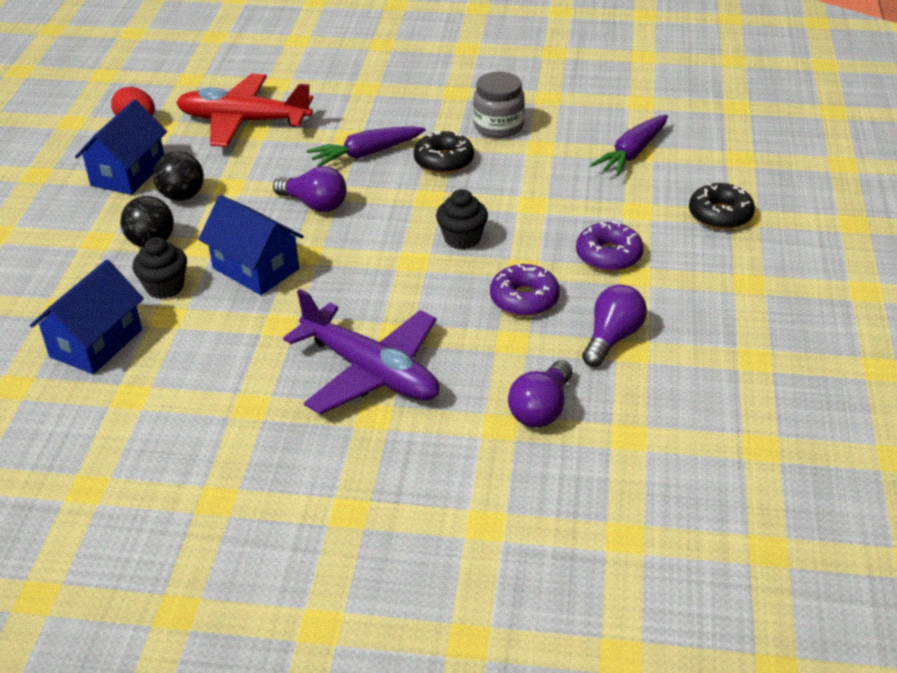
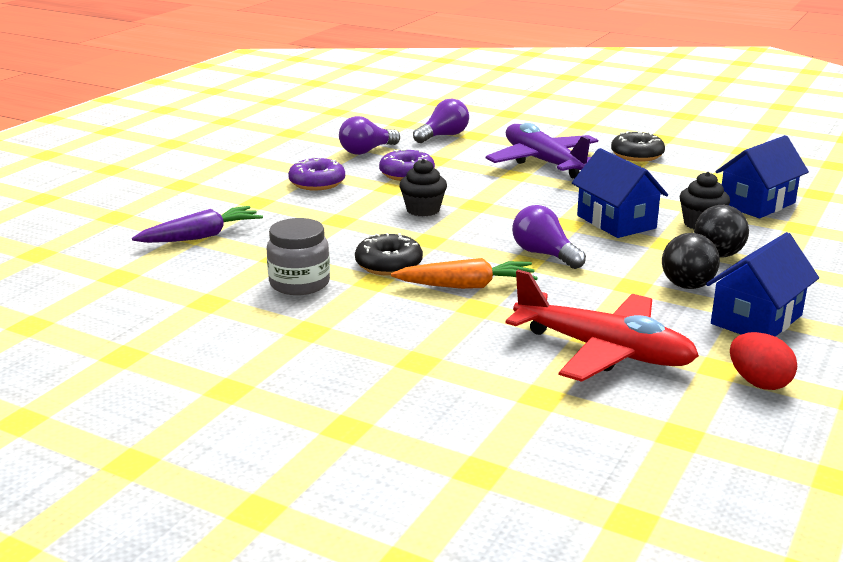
camera: 160 degrees left, 15 degrees down
purple carrot [307,126,426,167] -> orange carrot [391,258,538,289]
black donut [689,183,755,230] -> black donut moved to [611,131,665,162]

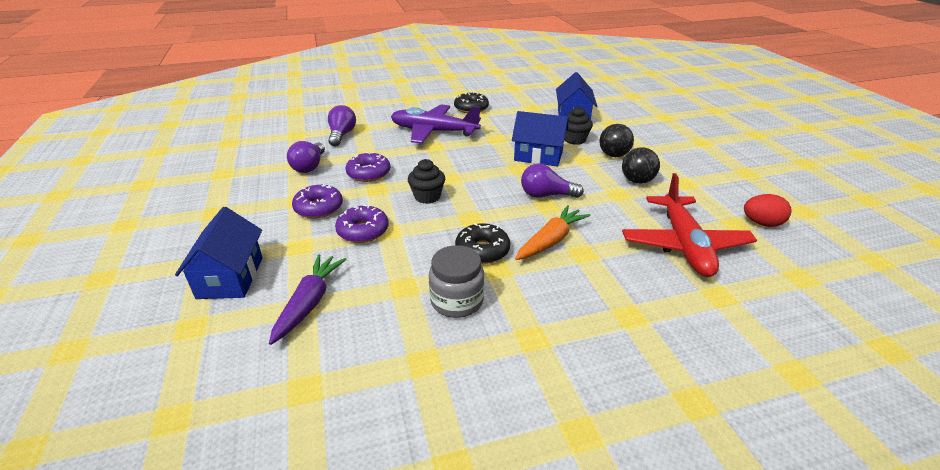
camera: 45 degrees left, 10 degrees up
red plane [506,270,699,382] -> red plane turned 105 degrees clockwise [622,173,757,277]
blue house [706,232,819,337] -> blue house moved to [175,207,263,299]
none -> purple donut [335,204,389,243]

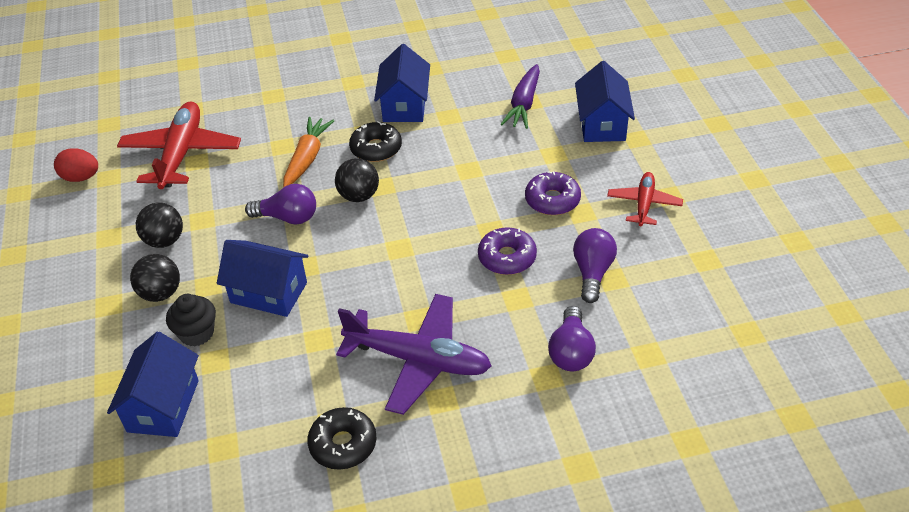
camera: 175 degrees left, 10 degrees up
purple donut [335,204,389,243] -> none
black cupcake [408,159,445,204] -> none
grey jar [429,245,484,318] -> blue house [374,44,430,122]
orange carrot [515,205,590,260] -> orange carrot turned 150 degrees clockwise [283,117,334,188]
none -> black ball [335,158,379,202]
none -> red plane [607,172,683,226]

